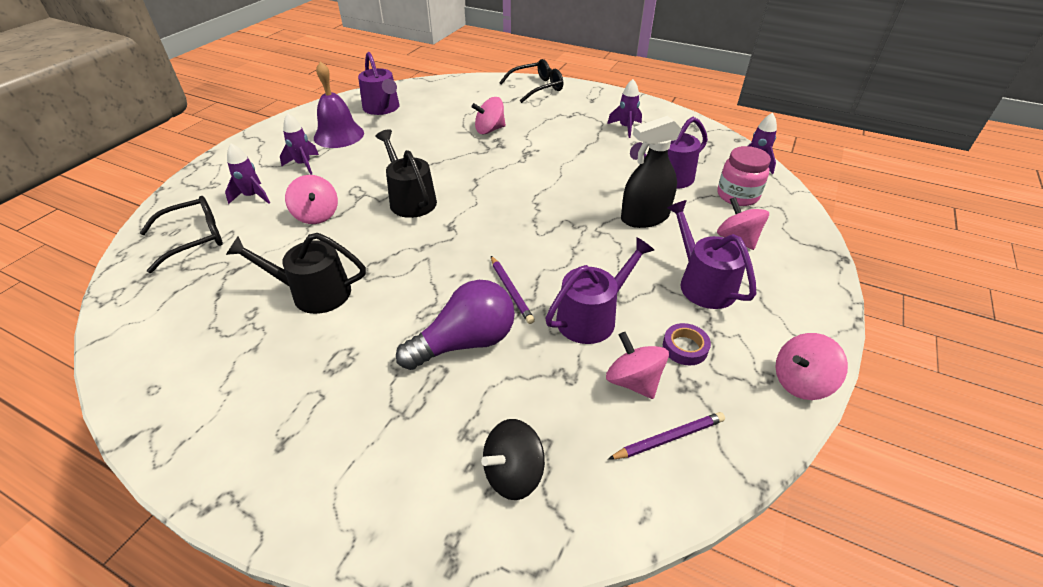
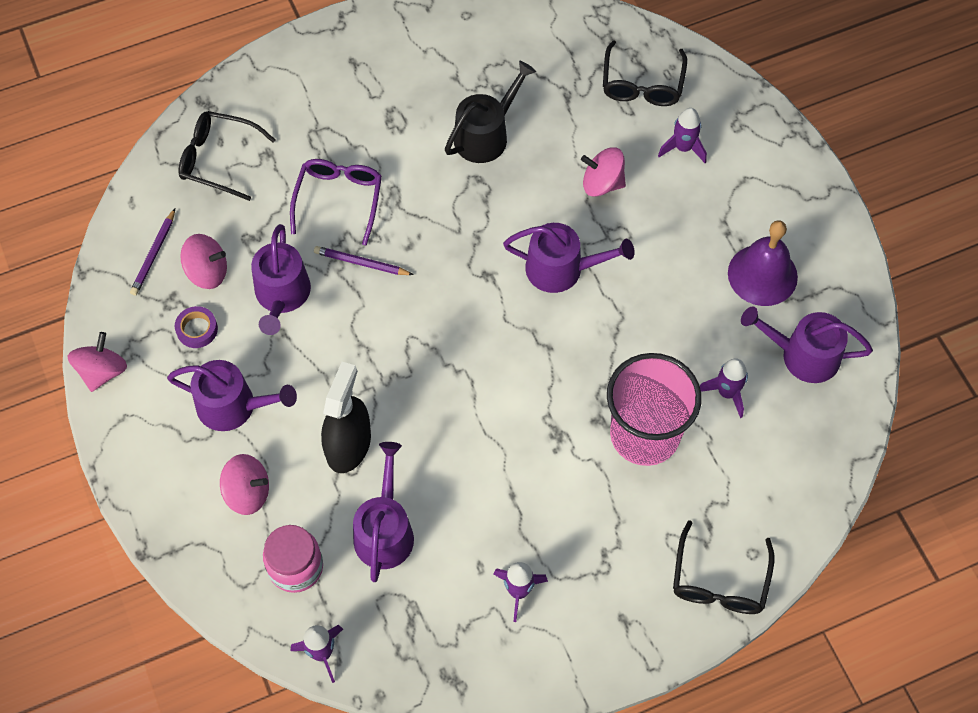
camera: 130 degrees right, 20 degrees up
purple rocket [280,113,319,175] -> purple rocket moved to [700,358,748,418]
black watering can [376,129,437,218] -> purple watering can [503,223,635,293]
purple light bulb [396,280,515,370] -> purple glasses [290,159,382,246]
pink spinning top [472,97,506,134] -> pink cup [607,353,702,466]
black spinning top [481,419,545,500] -> black glasses [179,111,276,201]

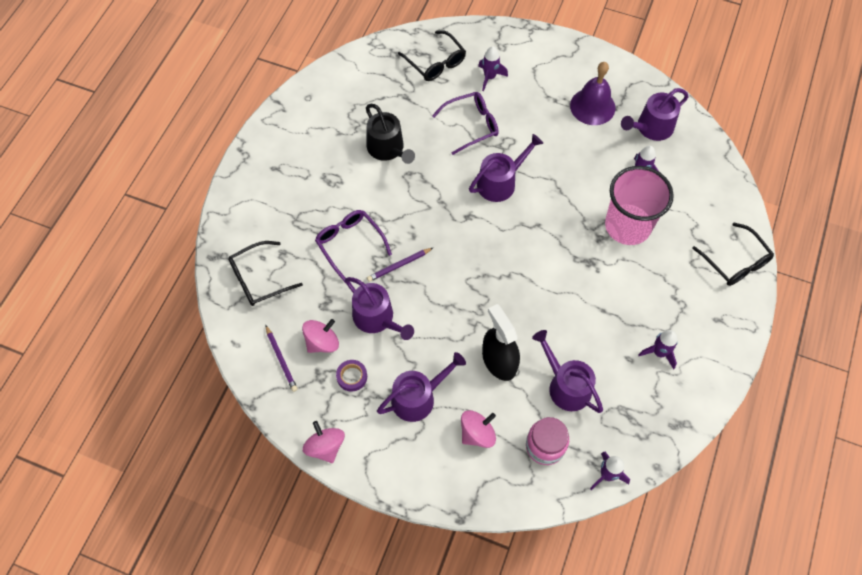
camera: 45 degrees left, 0 degrees up
black watering can [445,61,536,163] -> black watering can turned 150 degrees clockwise [366,104,415,164]
pink spinning top [581,147,626,197] -> purple glasses [432,92,499,155]

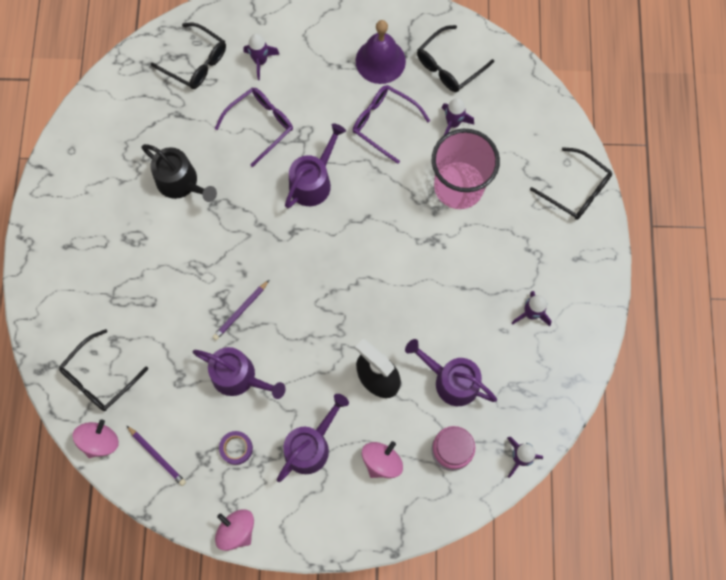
camera: 20 degrees left, 10 degrees up
pink spinning top [302,319,339,353] -> pink spinning top moved to [73,419,119,458]
purple glasses [315,210,392,283] -> purple glasses moved to [353,85,430,164]
purple watering can [621,88,689,141] -> black glasses [417,25,494,92]

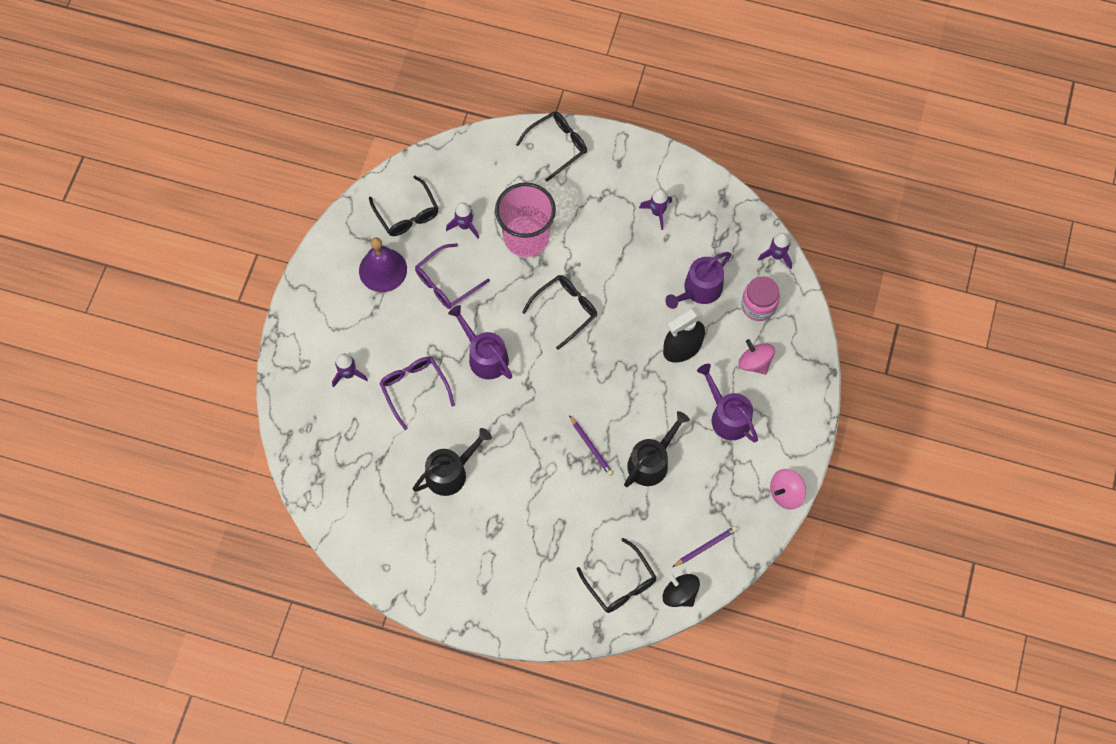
camera: 75 degrees left, 5 degrees down
pink spinning top [73,419,119,458] -> black spinning top [663,573,700,607]
black glasses [151,23,226,89] -> black glasses moved to [522,275,597,350]
purple watering can [193,347,286,399] -> black watering can [624,411,690,487]
purple tape [219,431,253,465] -> none

